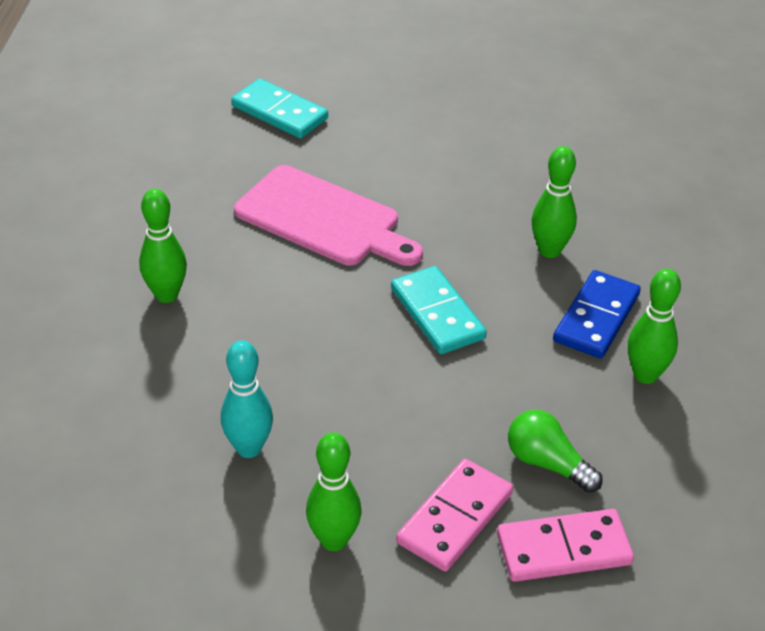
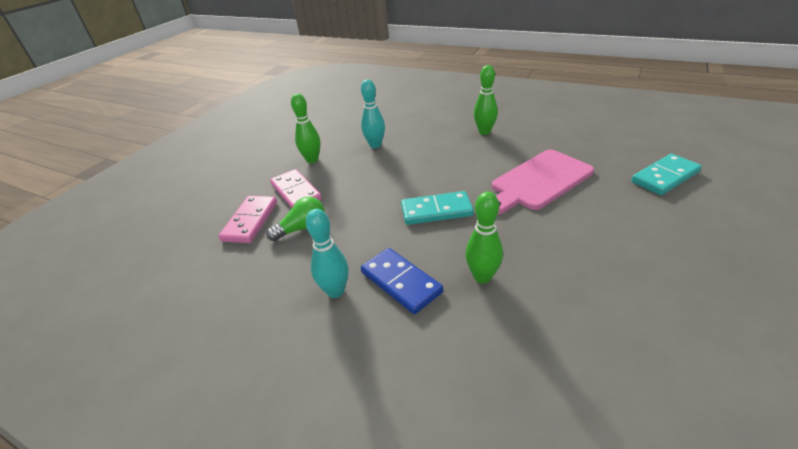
camera: 115 degrees right, 5 degrees down
green bowling pin [628,269,681,384] -> turquoise bowling pin [306,209,349,298]

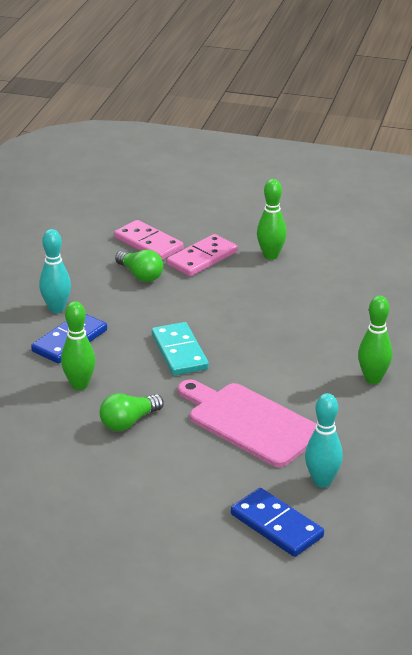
camera: 75 degrees right, 5 degrees down
pink domino [219,196,277,243] -> pink domino turned 45 degrees clockwise [114,220,184,260]
turquoise bowling pin [361,79,385,149] -> turquoise bowling pin moved to [305,393,343,488]
turquoise domino [631,154,702,195] -> blue domino [231,488,324,557]
none -> green light bulb [100,393,164,431]

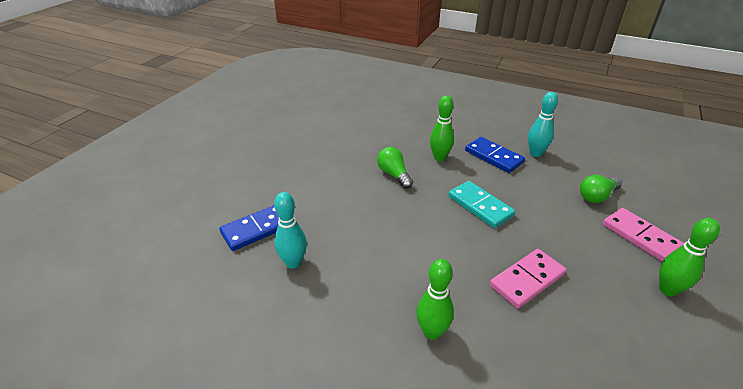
camera: 100 degrees right, 5 degrees up
pink domino [114,220,184,260] -> pink domino moved to [490,249,566,308]
turquoise domino [152,322,209,376] -> turquoise domino turned 60 degrees clockwise [448,181,515,228]
pink cutting board [178,379,316,467] -> none

